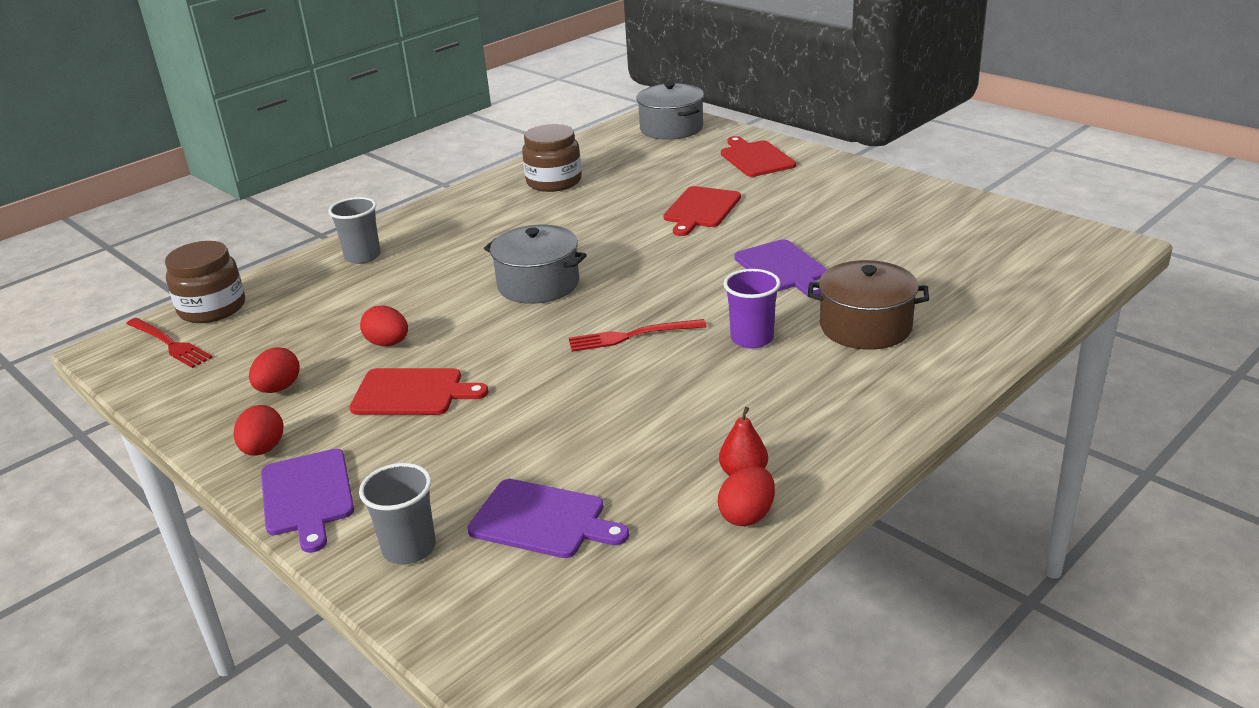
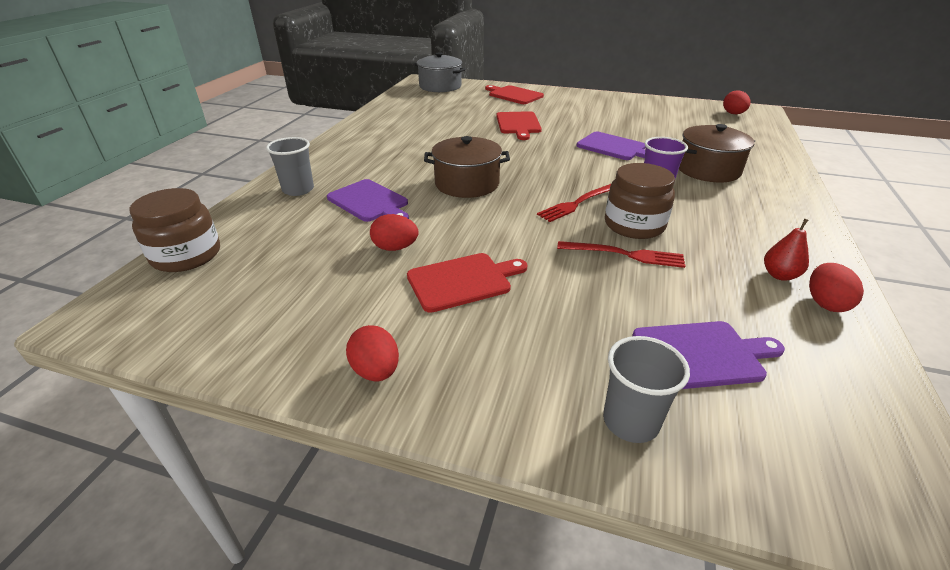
camera: 30 degrees left, 5 degrees up
red fork [126,318,213,368] -> red fork moved to [557,241,685,268]
red egg [249,347,300,393] -> red egg moved to [723,90,750,114]
purple cutting board [261,449,354,553] -> purple cutting board moved to [327,179,409,222]
grey pot [484,225,587,304] -> brown pot [424,136,510,198]
brown jar [522,124,582,192] -> brown jar moved to [605,163,675,239]

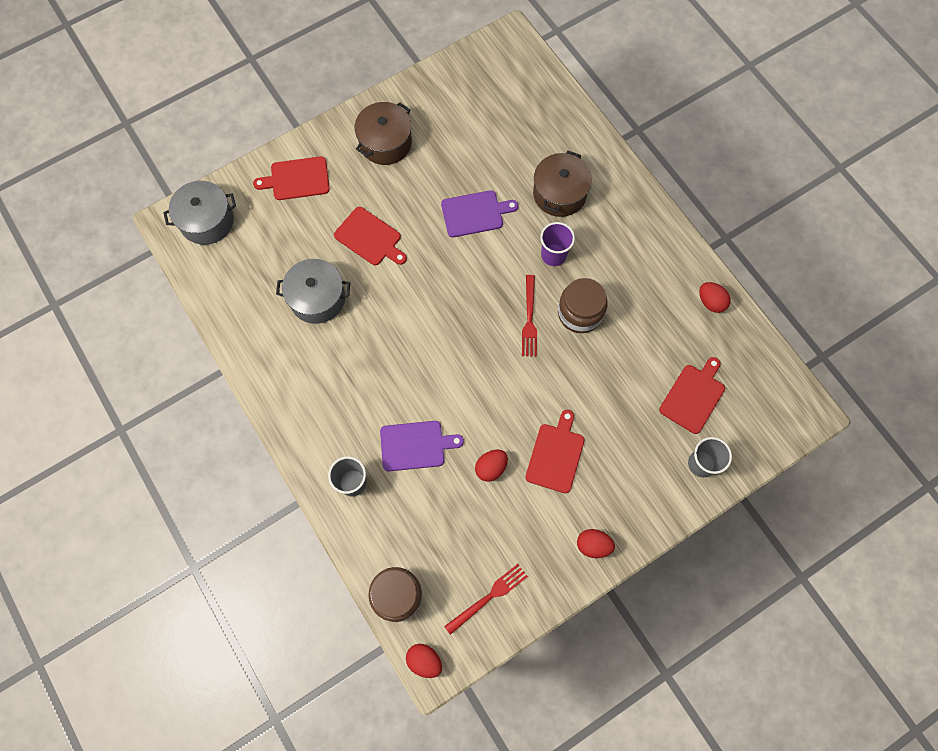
camera: 50 degrees left, 35 degrees up
brown pot [424,136,510,198] -> brown pot moved to [355,102,412,165]
red fork [557,241,685,268] -> red fork moved to [444,564,528,635]
purple cutting board [632,321,785,389] -> red cutting board [659,357,725,434]
red egg [723,90,750,114] -> red egg moved to [406,644,442,678]
red pear [764,219,809,281] -> none
none -> grey pot [276,259,350,324]

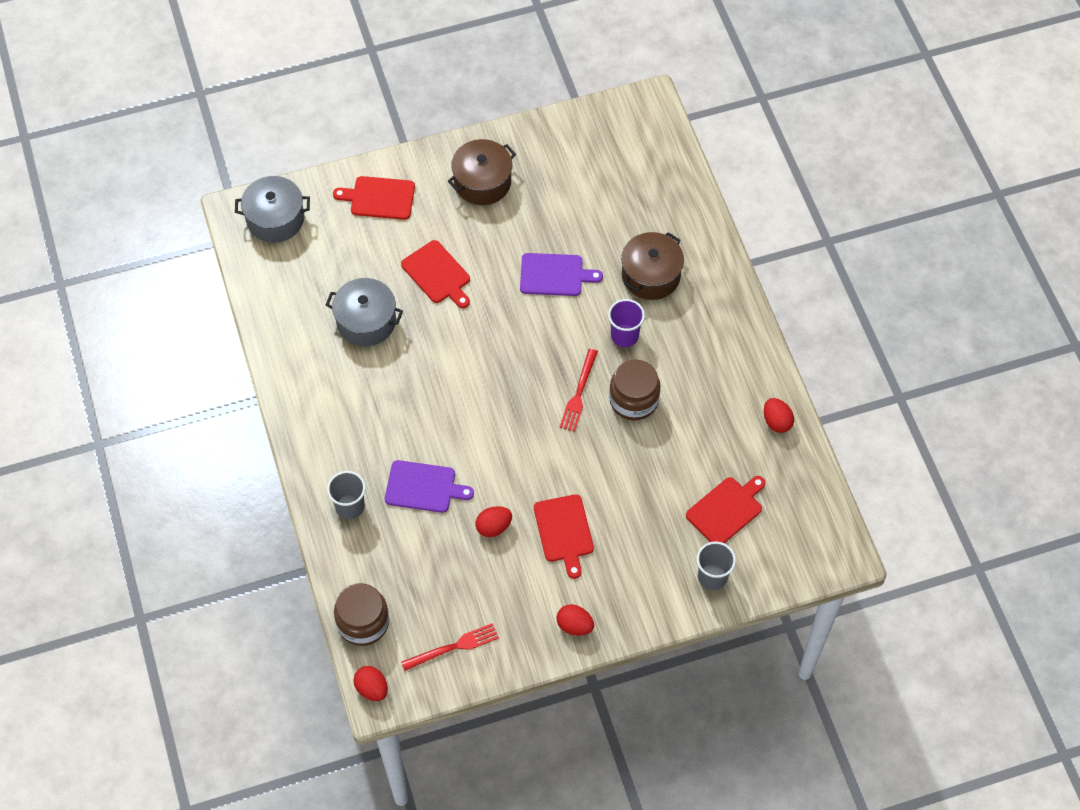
camera: 15 degrees right, 10 degrees down
red cutting board [525,410,585,493] -> red cutting board turned 135 degrees clockwise [534,494,594,579]

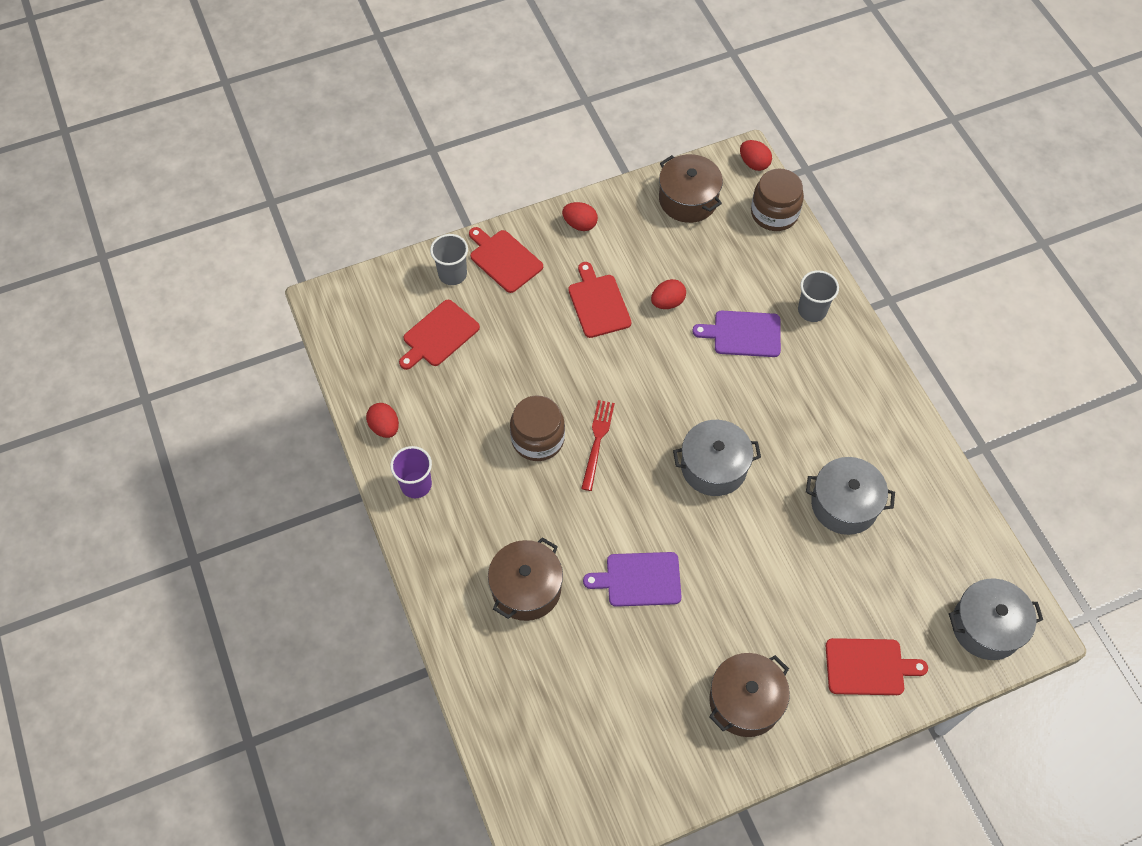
camera: 175 degrees right, 0 degrees up
red cutting board [401,240,470,308] -> red cutting board moved to [469,227,543,293]
red fork [401,623,499,671] -> brown pot [659,154,723,223]
purple cup [608,299,645,347] -> purple cup moved to [390,446,432,498]
none -> grey pot [673,420,761,496]

